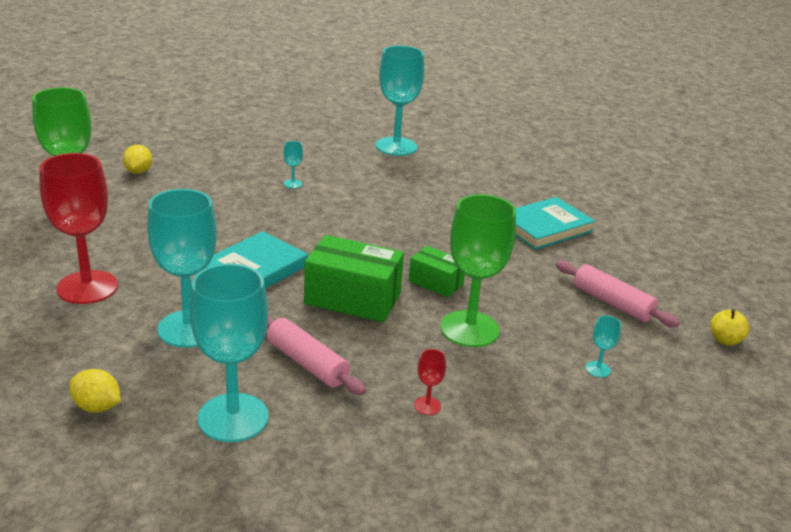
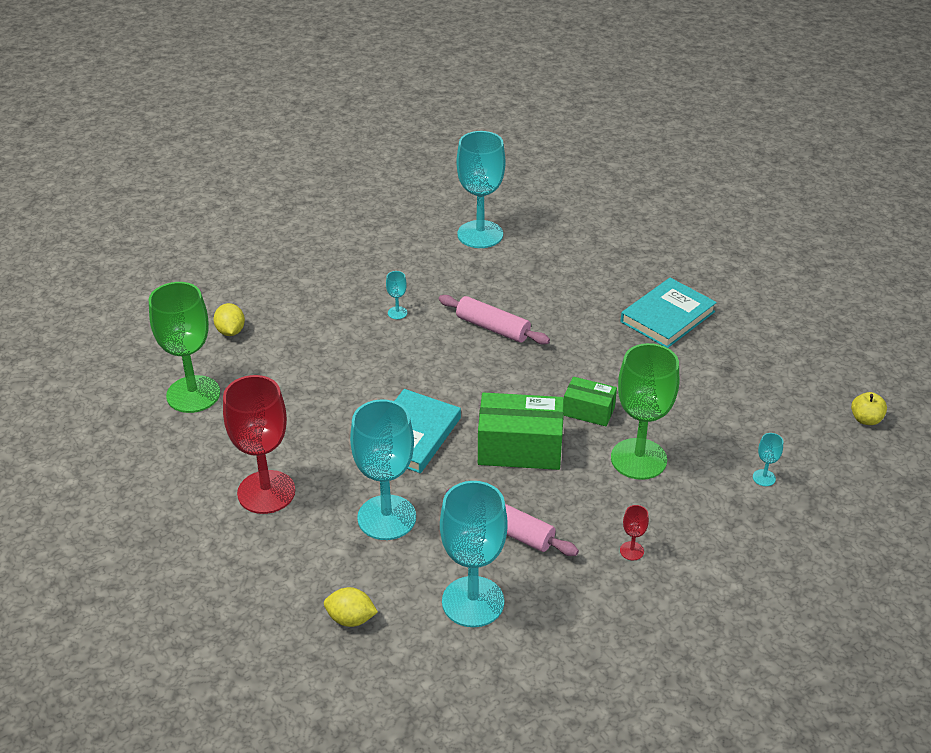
camera: 10 degrees left, 10 degrees up
pink rolling pin [556,260,680,327] -> pink rolling pin moved to [438,295,550,345]

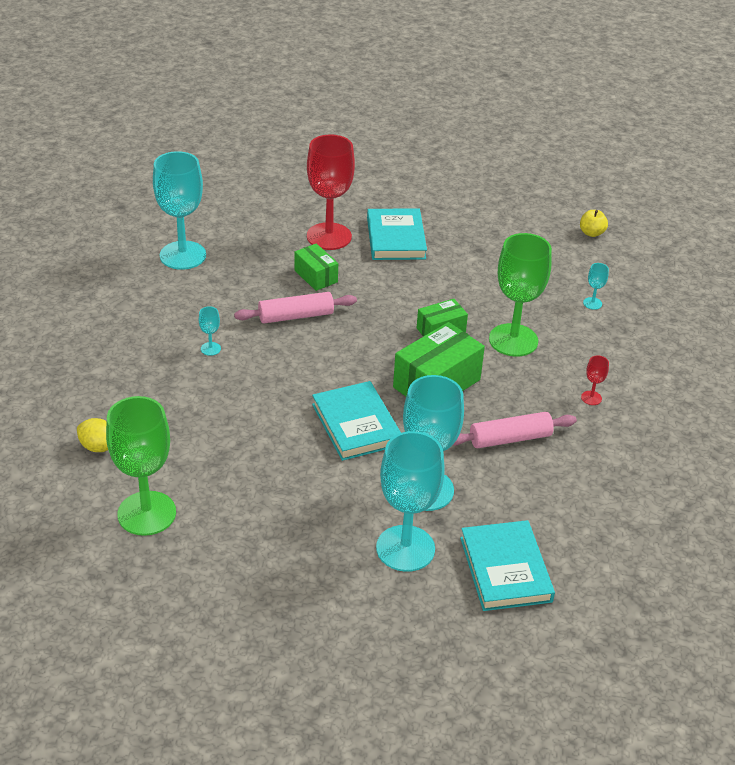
camera: 50 degrees left, 0 degrees up
red goblet [223,375,295,514] -> red goblet moved to [307,134,355,250]
yellow lemon [324,587,378,627] -> turquoise book [460,520,555,611]
turquoise goblet [440,481,508,627] -> turquoise goblet moved to [376,431,445,572]
none -> green box [294,243,338,291]

